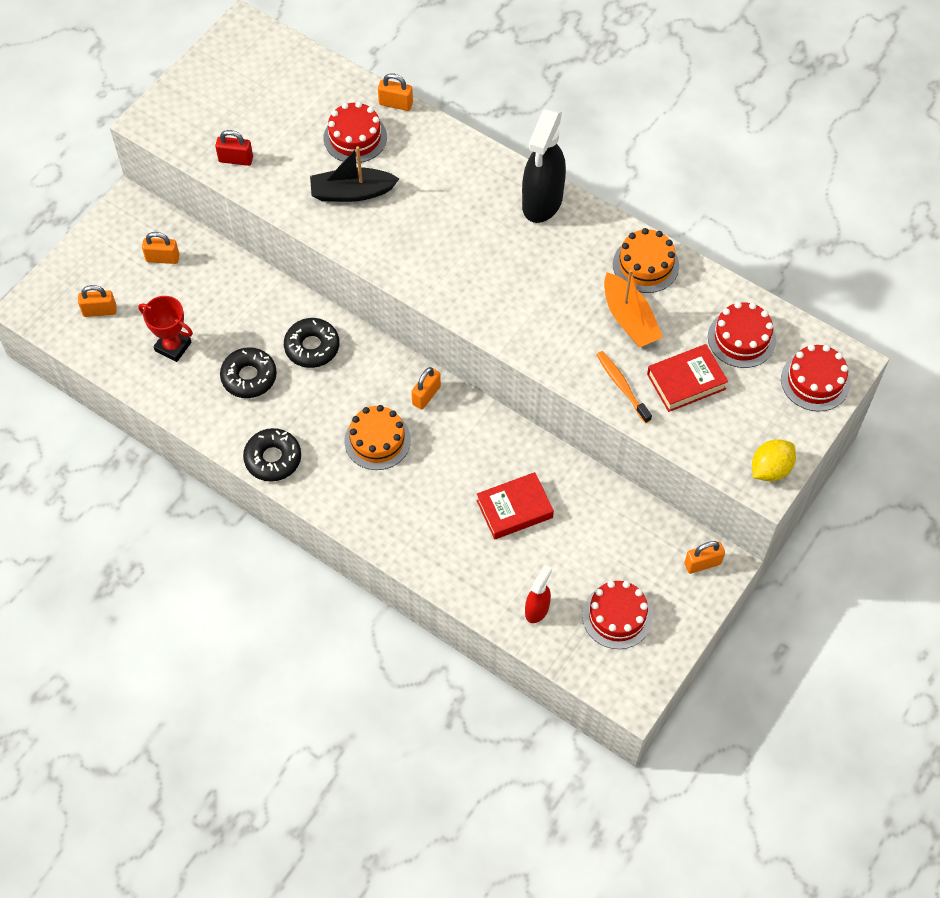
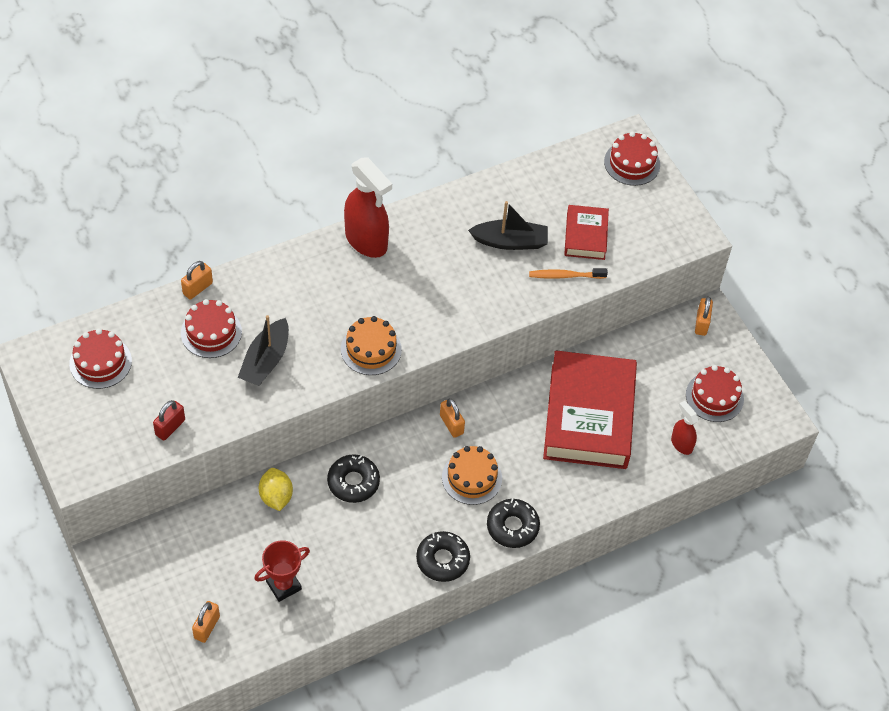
camera: 65 degrees left, 5 degrees down
orange padlock [142,232,180,264] -> none
black donut [220,347,277,398] -> black donut moved to [487,498,540,548]
red book [476,472,554,539] -> red book [543,350,637,469], size x2.01
black spray bottle [522,108,566,223] -> red spray bottle [344,157,392,258]
orange boat [604,269,663,347] -> black boat [468,201,548,250]
orange cake [613,228,679,293] -> orange cake moved to [341,316,402,375]
red cake [708,302,776,368] -> red cake moved to [69,328,132,389]
yellow lemon [752,439,796,481] -> yellow lemon moved to [259,468,293,511]

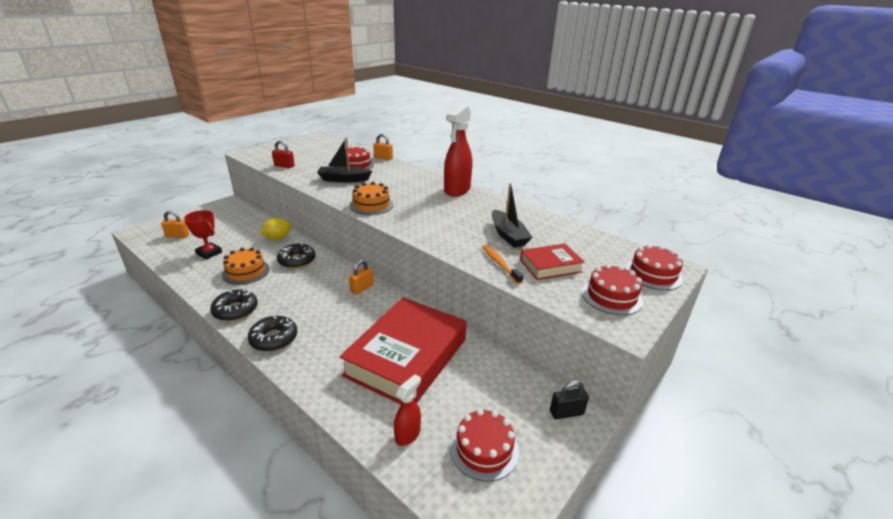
camera: 70 degrees right, 25 degrees down
red cake [69,328,132,389] -> red cake moved to [582,264,643,315]
orange cake [442,446,502,505] -> orange cake moved to [222,248,270,285]
red book [543,350,637,469] -> red book turned 45 degrees counterclockwise [339,297,467,404]
orange padlock [695,297,713,336] -> black padlock [550,381,589,419]

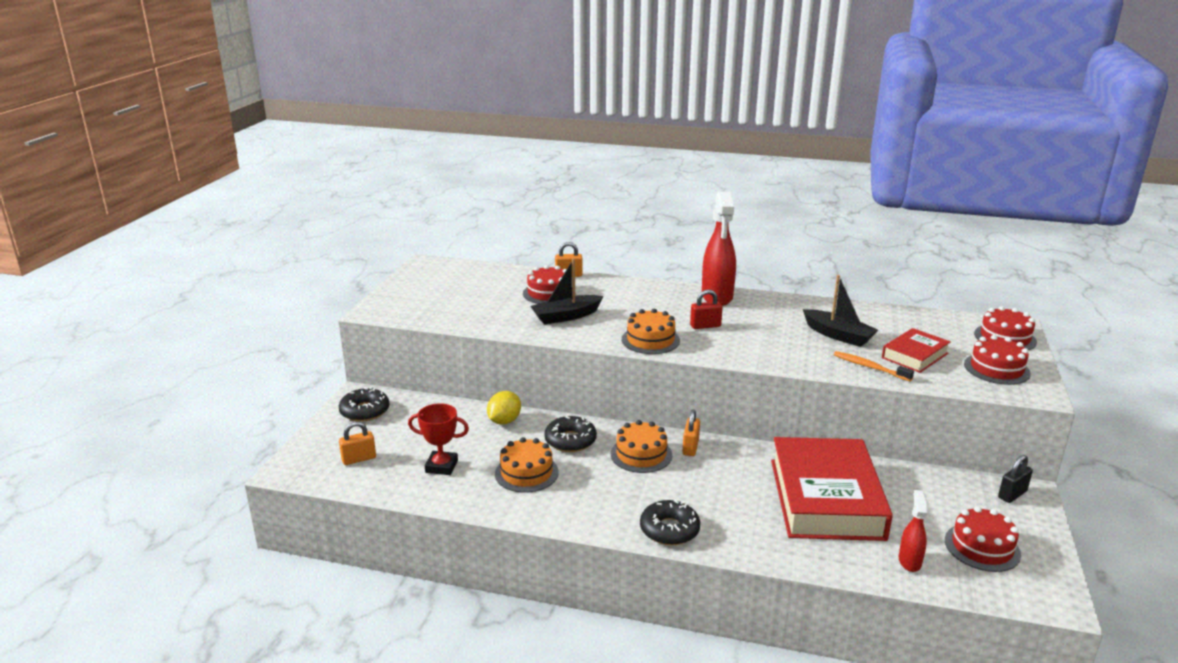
camera: 25 degrees left, 5 degrees down
black donut [210,289,258,321] -> black donut moved to [339,387,390,422]
red padlock [272,141,295,168] -> red padlock moved to [690,290,723,329]
none -> orange cake [611,420,672,473]

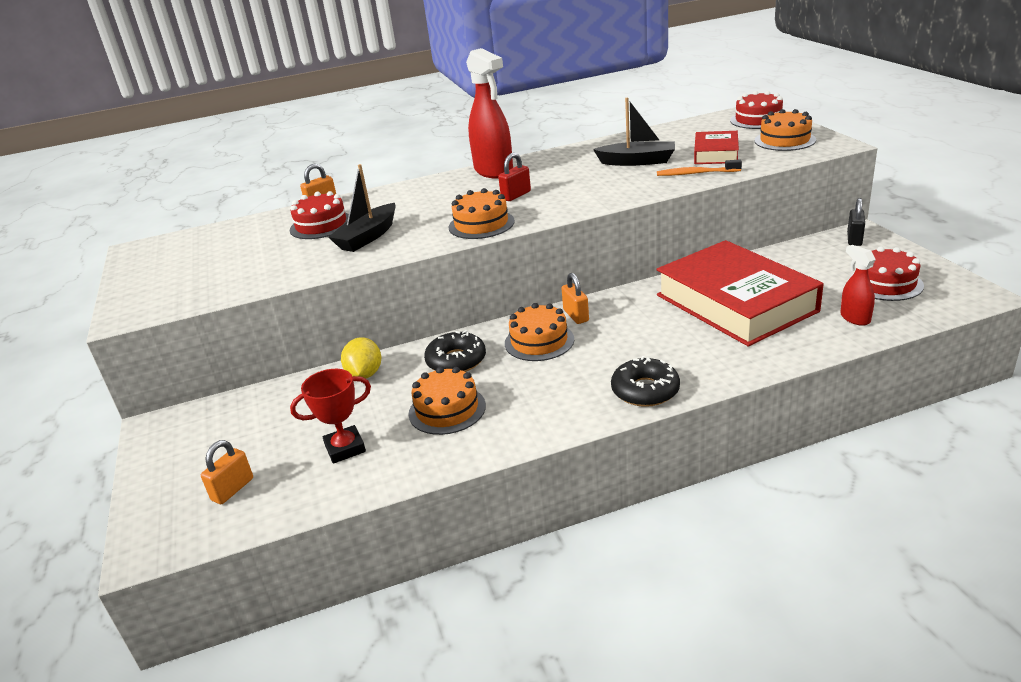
camera: 30 degrees left, 5 degrees up
black donut [339,387,390,422] -> none
red cake [964,335,1031,385] -> orange cake [755,109,816,151]

